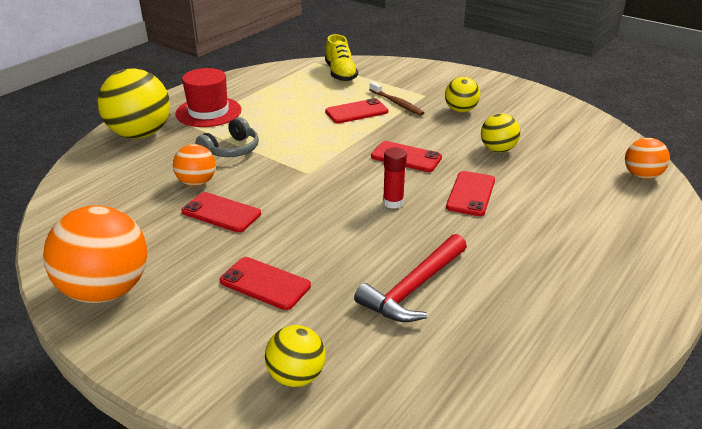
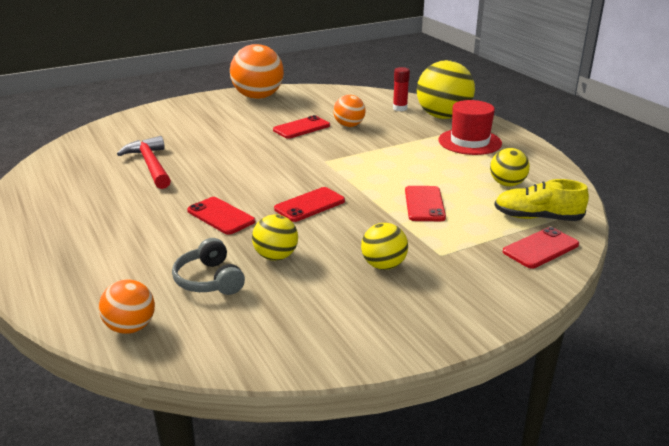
camera: 115 degrees right, 5 degrees down
grey headphones [196,117,259,157] -> grey headphones moved to [172,238,245,295]
red phone [220,257,311,310] -> red phone moved to [503,227,579,269]
yellow ball [265,325,326,387] -> yellow ball moved to [490,148,530,186]
brown toothbrush [369,81,424,116] -> none
red glue stick [383,147,407,209] -> red glue stick moved to [393,67,410,111]

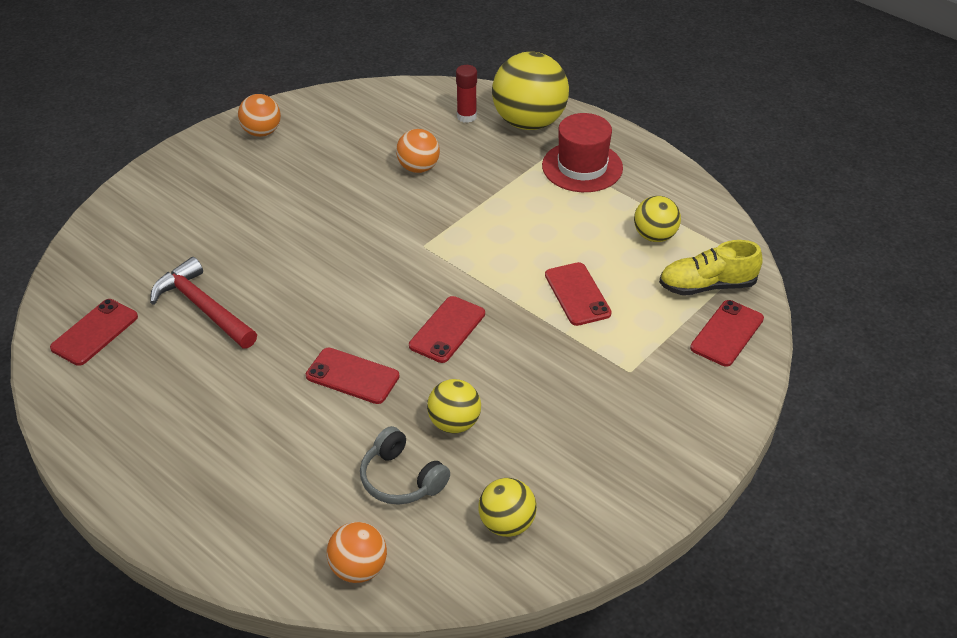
camera: 20 degrees left, 15 degrees up
orange ball [230,44,284,99] -> orange ball [238,94,281,137], size x0.55
red phone [273,115,330,139] -> red phone moved to [50,299,138,366]
yellow ball [361,223,408,270] -> yellow ball moved to [478,478,537,537]

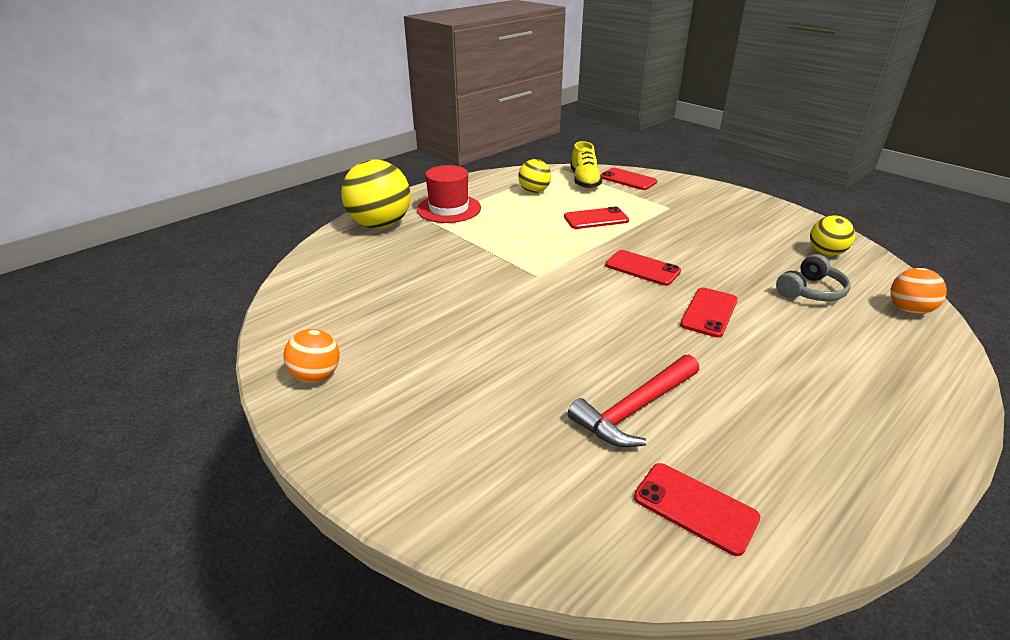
camera: 85 degrees left, 10 degrees down
orange ball [396,129,440,173] -> none
yellow ball [427,379,481,433] -> none
red glue stick [456,65,477,123] -> none

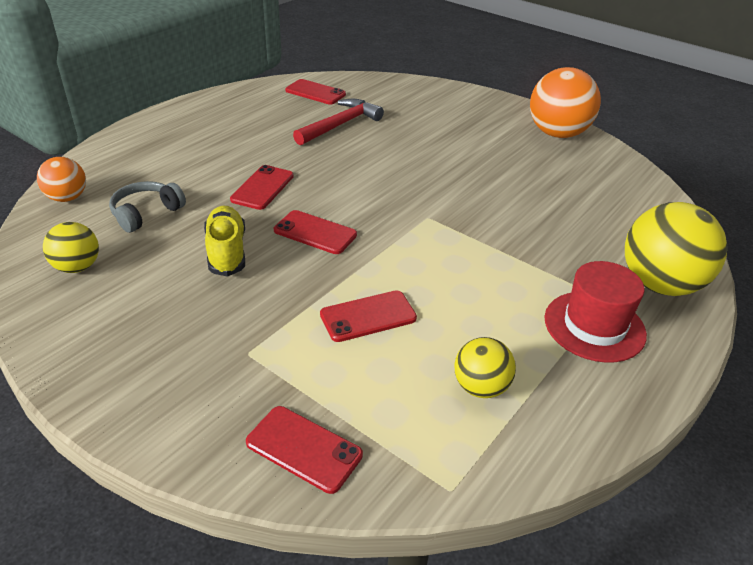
camera: 170 degrees right, 5 degrees up
orange ball [283,329,339,382] -> orange ball [530,67,601,138], size x1.83
yellow shoe [571,141,602,189] -> yellow shoe moved to [204,206,245,277]

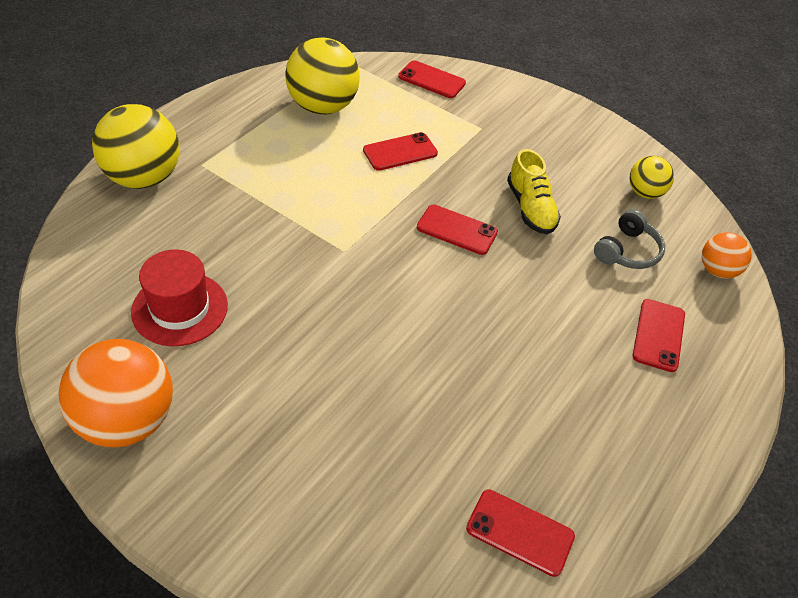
camera: 175 degrees right, 10 degrees up
red phone [230,165,294,210] -> red phone moved to [633,299,685,372]
red hammer [293,99,384,145] -> none
yellow ball [455,337,516,398] -> yellow ball [285,38,360,114], size x1.83
red hat [544,261,647,363] -> red hat moved to [131,249,228,346]

